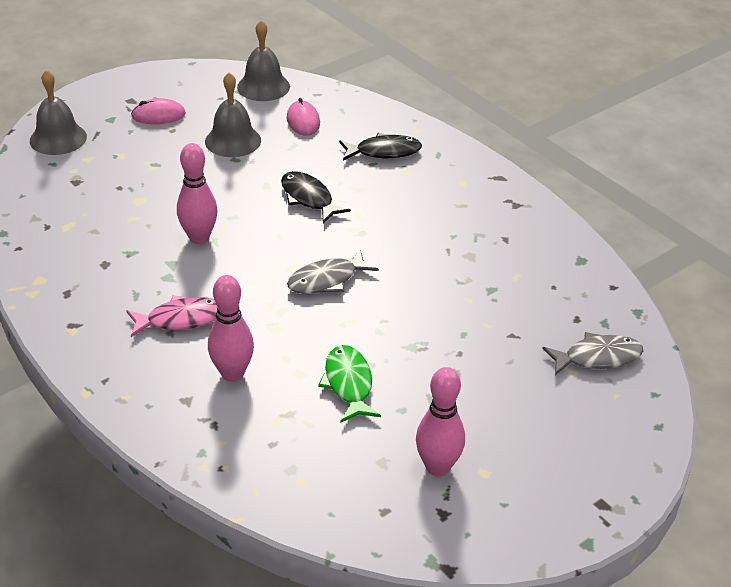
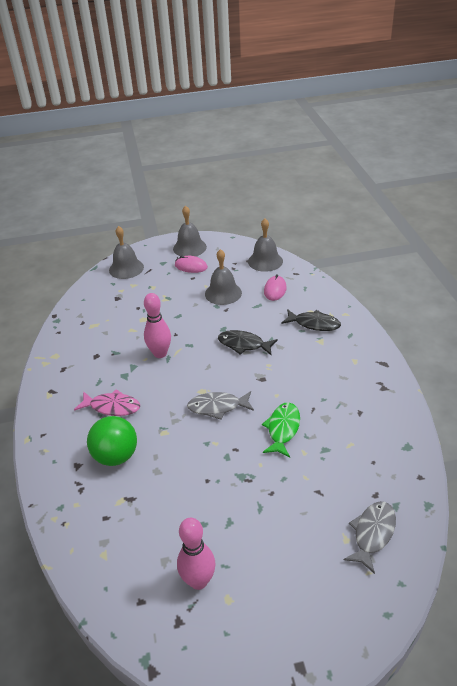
camera: 30 degrees right, 0 degrees up
pink bowling pin [208,275,254,382] -> green ball [87,416,137,466]
black fish [281,171,351,223] -> black fish turned 60 degrees counterclockwise [218,330,278,355]
green fish [318,345,381,423] -> green fish moved to [262,403,300,458]
grey fish [542,332,643,375] -> grey fish turned 75 degrees counterclockwise [344,501,396,574]
none -> grey bell [173,206,207,256]

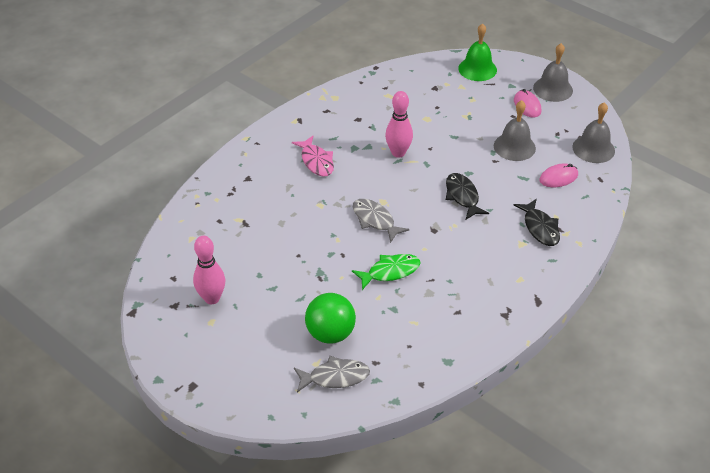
camera: 50 degrees right, 5 degrees up
green ball [87,416,137,466] -> green ball moved to [305,293,356,344]
grey bell [109,226,144,279] -> green bell [458,23,497,81]

